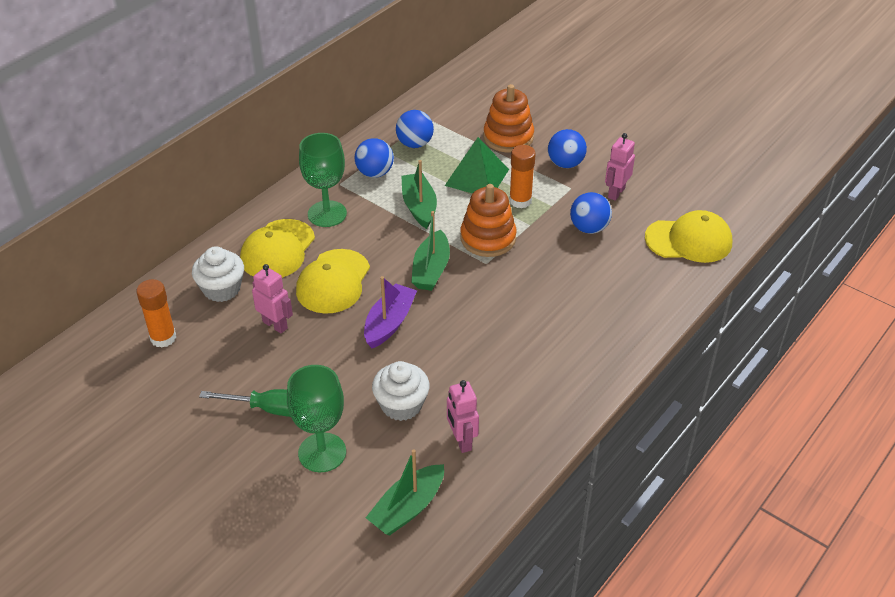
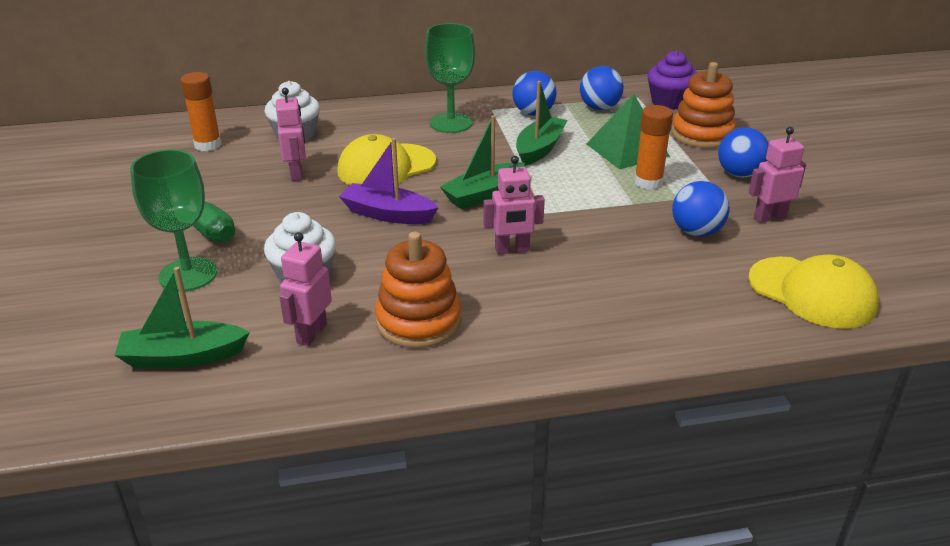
camera: 40 degrees right, 10 degrees down
yellow cap [240,219,315,278] -> none
purple boat [364,276,417,348] -> purple boat turned 135 degrees counterclockwise [339,138,439,224]
orange stacking toy [460,184,516,257] -> orange stacking toy moved to [375,232,461,348]
none -> pink robot [483,156,545,254]
none -> purple cupcake [647,51,697,110]

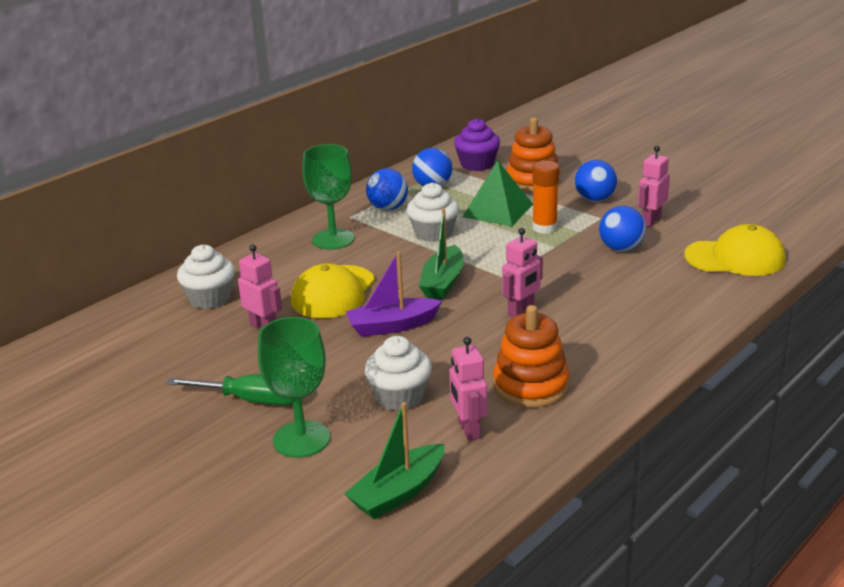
camera: 35 degrees left, 5 degrees down
orange glue stick [180,72,222,151] -> none
green boat [516,81,568,166] -> white cupcake [407,183,459,242]

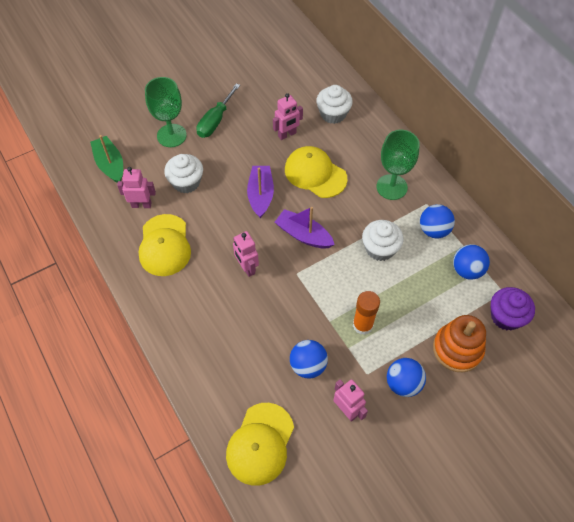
camera: 105 degrees right, 30 degrees up
green boat [419,208,464,300] -> purple boat [275,207,335,248]
green pyramid [462,160,533,226] -> none
orange stacking toy [493,305,569,408] -> yellow cap [138,214,191,276]

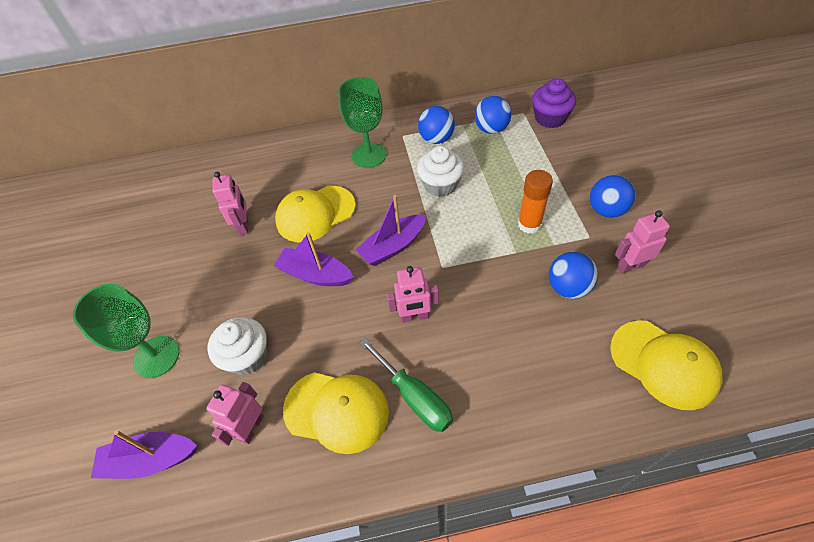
camera: 65 degrees left, 5 degrees down
green boat [90,135,123,183] -> purple boat [91,430,197,479]
green screwdriver [196,83,240,138] -> green screwdriver moved to [359,338,453,432]
white cupcake [316,85,353,124] -> none
orange stacking toy [433,315,486,372] -> none

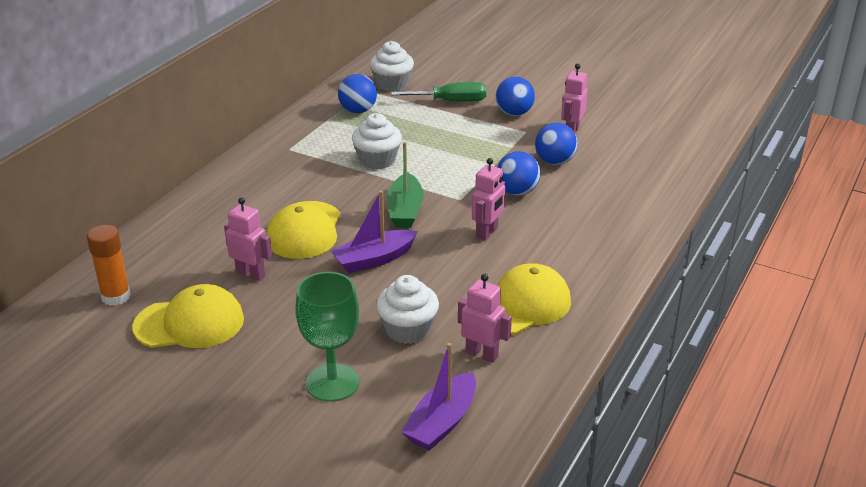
camera: 55 degrees left, 20 degrees down
pink robot [206,382,264,446] -> pink robot turned 150 degrees clockwise [458,274,512,363]
green goblet [338,77,386,168] -> none
purple boat [355,195,426,266] -> green boat [387,142,424,228]
green screwdriver [359,338,453,432] -> green screwdriver moved to [391,82,486,102]
blue ball [418,106,455,144] -> blue ball moved to [497,151,541,195]
orange glue stick [518,170,553,234] -> orange glue stick moved to [87,225,131,306]
purple cupcake [532,78,576,128] -> white cupcake [370,41,414,91]
yellow cap [610,320,722,410] -> yellow cap moved to [132,284,244,348]

